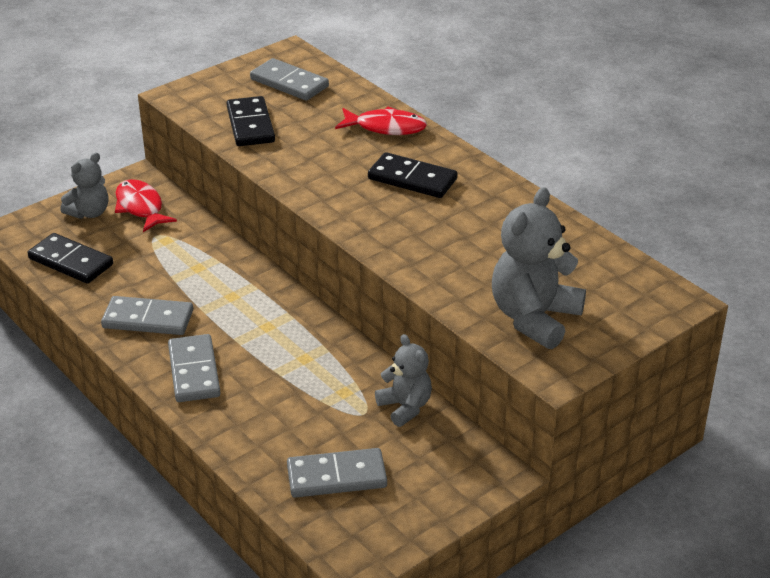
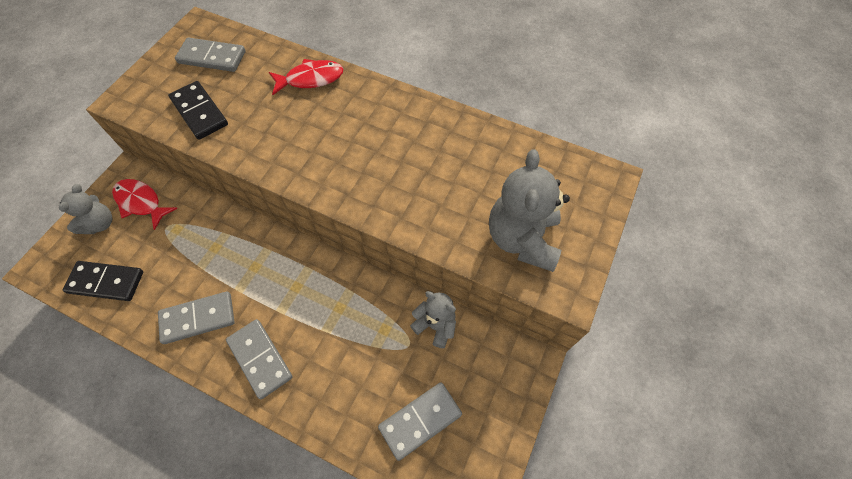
camera: 25 degrees left, 25 degrees up
black domino [368,152,457,198] -> none

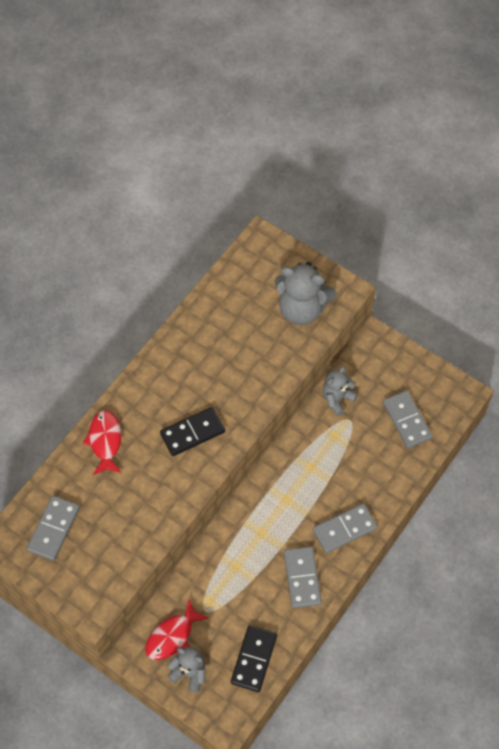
camera: 80 degrees left, 0 degrees up
black domino [168,81,228,140] -> black domino moved to [160,407,225,456]

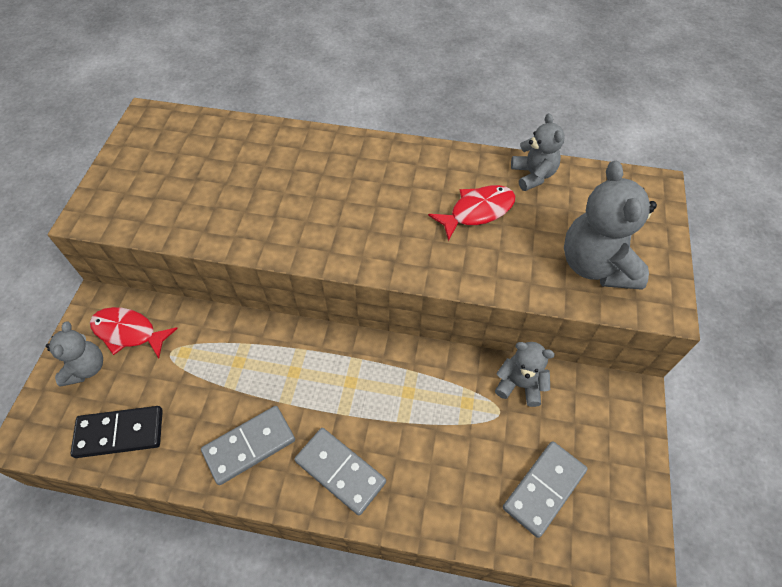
camera: 65 degrees right, 5 degrees down
grey domino [27,496,80,561] -> none
red fish [83,410,121,475] -> red fish moved to [428,185,516,241]
black domino [160,407,225,456] -> none
none -> grey teddy bear [511,113,565,191]

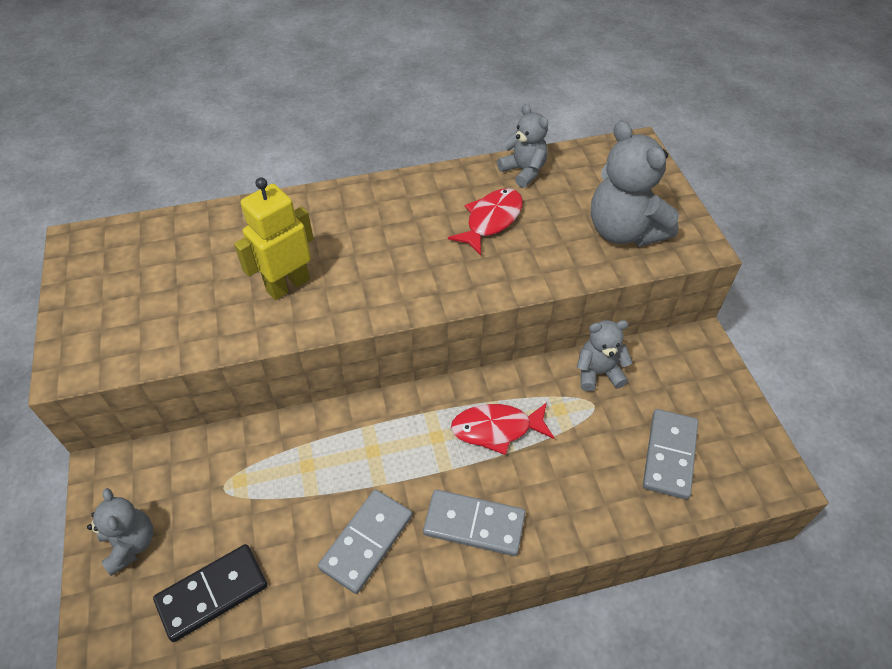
camera: 25 degrees left, 5 degrees down
red fish [90,307,178,358] -> red fish moved to [451,402,554,455]
none -> yellow robot [234,178,314,300]

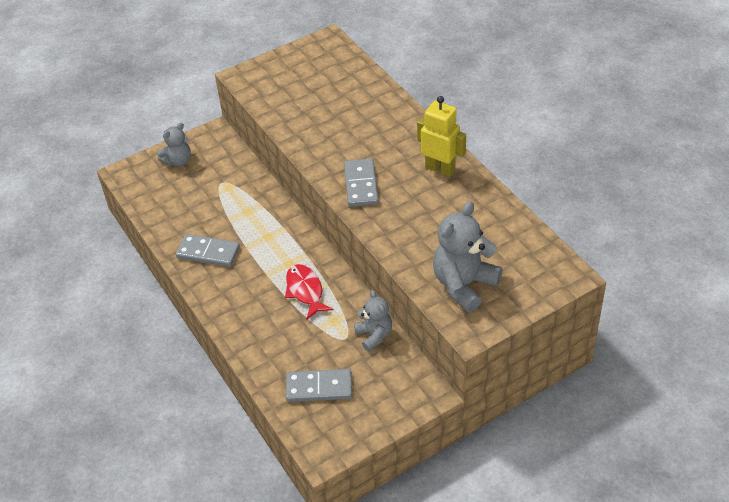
camera: 75 degrees right, 5 degrees down
black domino [153,544,267,642] -> none
yellow robot [234,178,314,300] -> yellow robot moved to [417,96,466,177]
grey domino [423,489,526,556] -> grey domino moved to [344,159,379,207]
red fish [448,188,523,256] -> none
grey teddy bear [497,104,548,188] -> none

